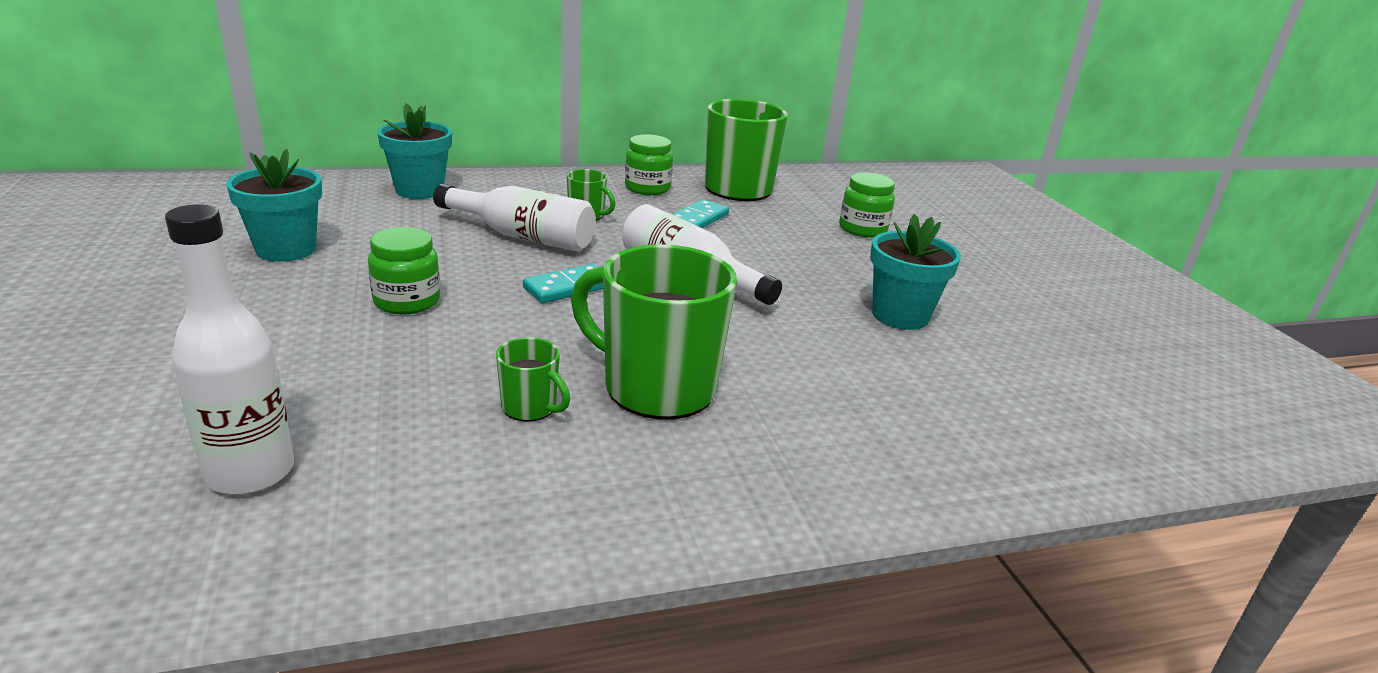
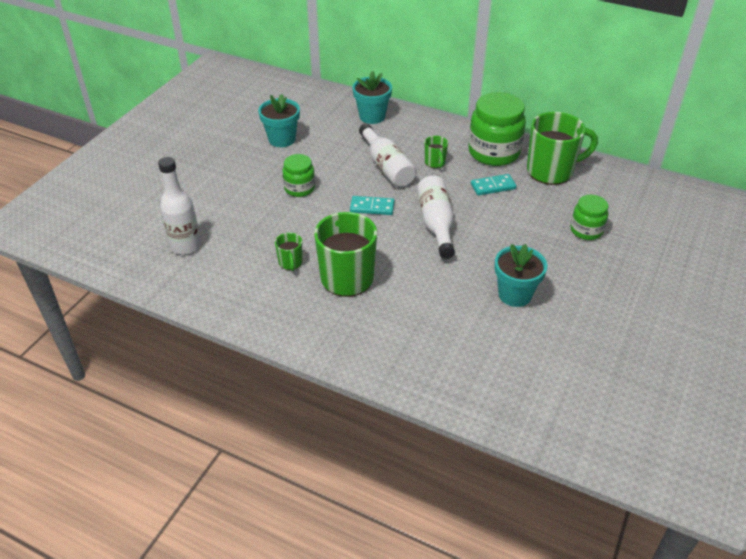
camera: 45 degrees right, 15 degrees up
green jar [625,134,673,195] -> green jar [468,92,526,166], size x1.79

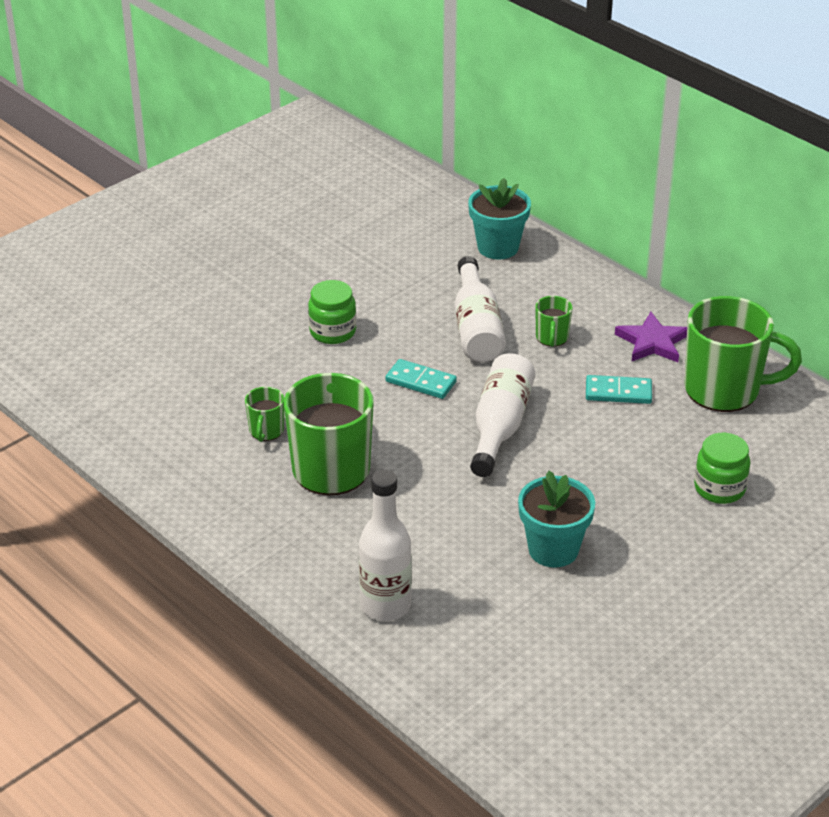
camera: 20 degrees right, 5 degrees down
white bottle [158,157,201,255] -> white bottle moved to [359,470,412,621]
turquoise flower pot [258,94,300,147] -> none
green jar [468,92,526,166] -> purple star [615,312,687,362]

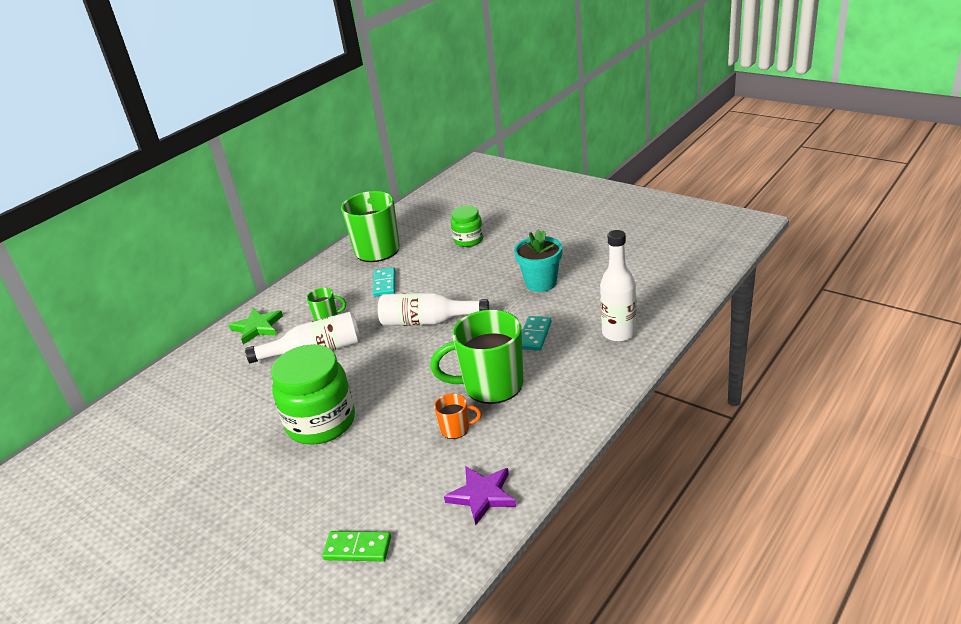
camera: 95 degrees left, 5 degrees down
green mug [245,387,284,442] -> orange mug [434,393,481,439]
green jar [308,280,356,344] -> green jar [271,344,355,445], size x1.79
turquoise domino [385,359,457,399] -> turquoise domino moved to [522,316,552,351]
turquoise flower pot [468,178,531,260] -> none
purple star [615,312,687,362] -> purple star moved to [444,466,516,525]
none -> green star [229,308,283,345]
none -> green domino [322,531,391,561]

